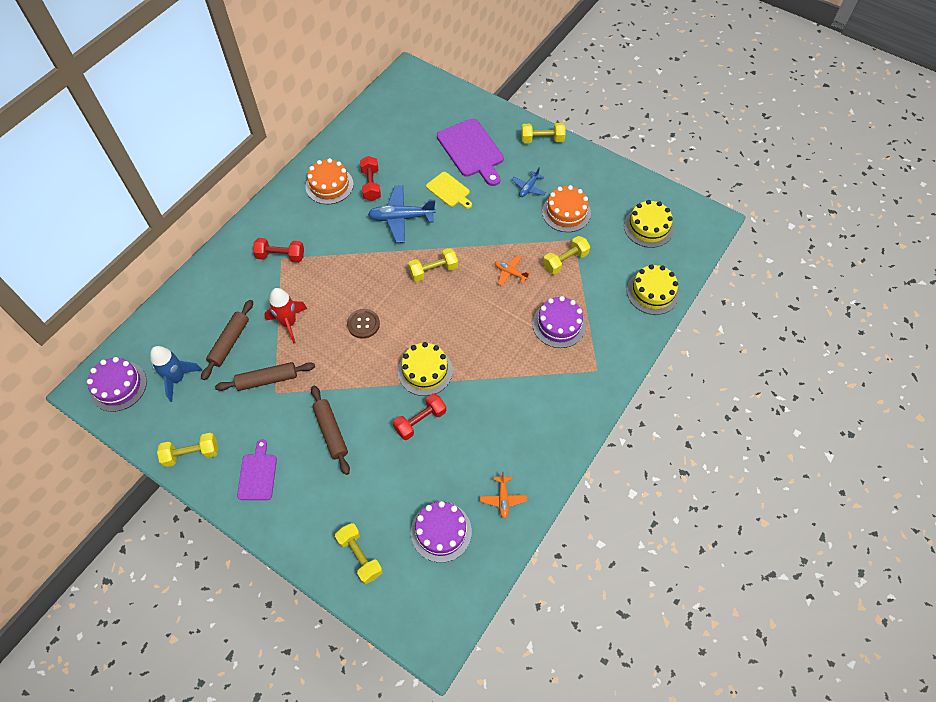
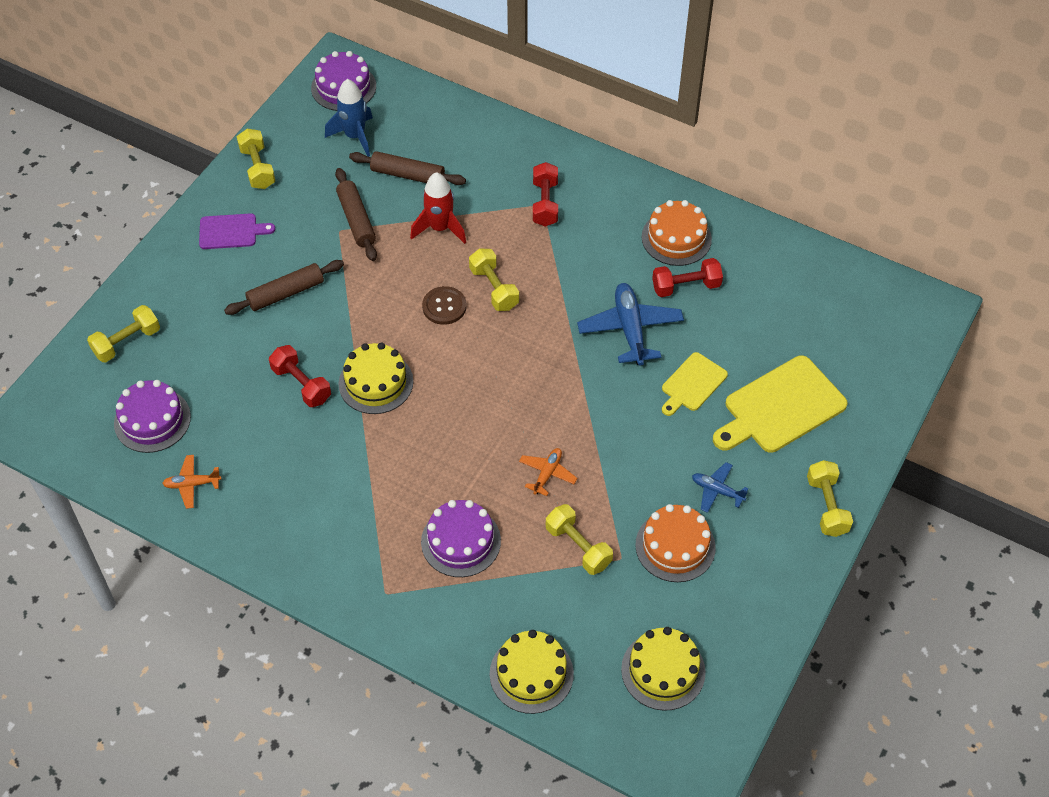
camera: 85 degrees right, 5 degrees down
yellow dumbbell [408,248,458,282] -> yellow dumbbell moved to [469,249,519,311]
purple cutting board [437,119,504,186] -> yellow cutting board [713,355,848,453]

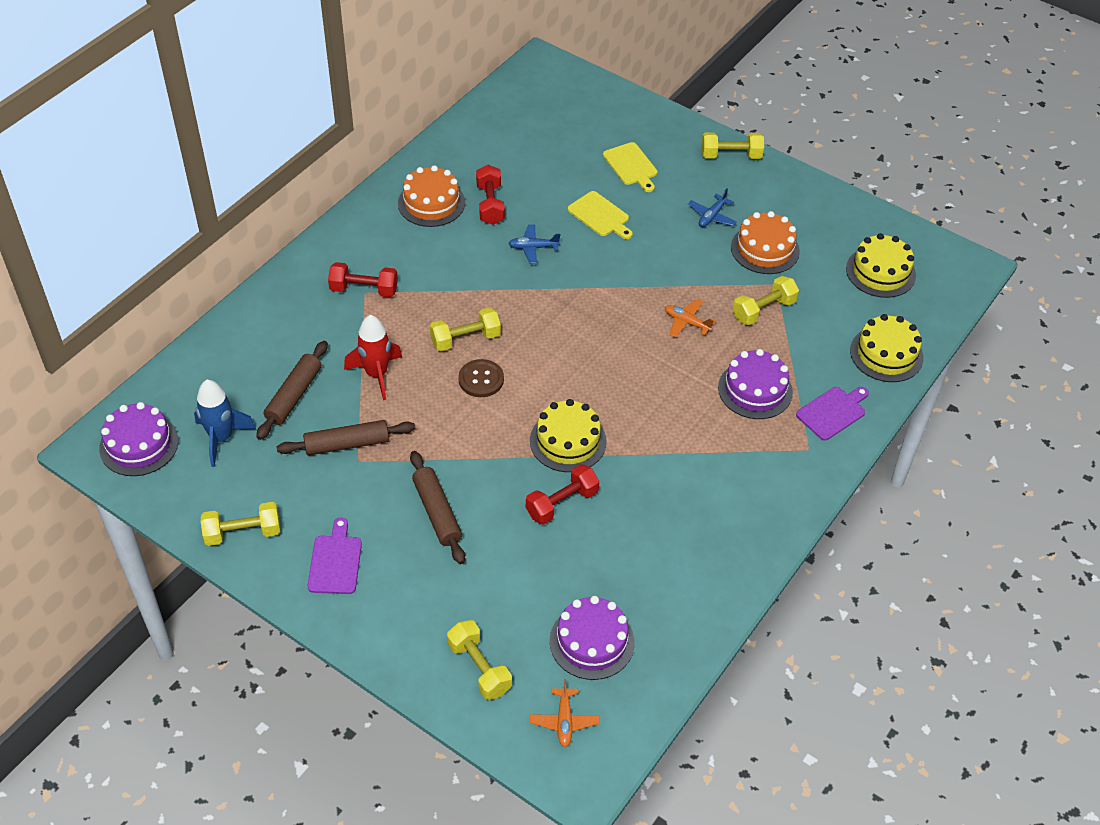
camera: 85 degrees left, 5 degrees down
orange plane [162,455,221,509] -> orange plane moved to [530,679,600,747]
blue plane [577,283,684,366] -> blue plane [508,225,560,264], size x0.54
yellow cutting board [713,355,848,453] -> yellow cutting board [603,142,658,192], size x0.58
none -> purple cutting board [796,387,869,440]

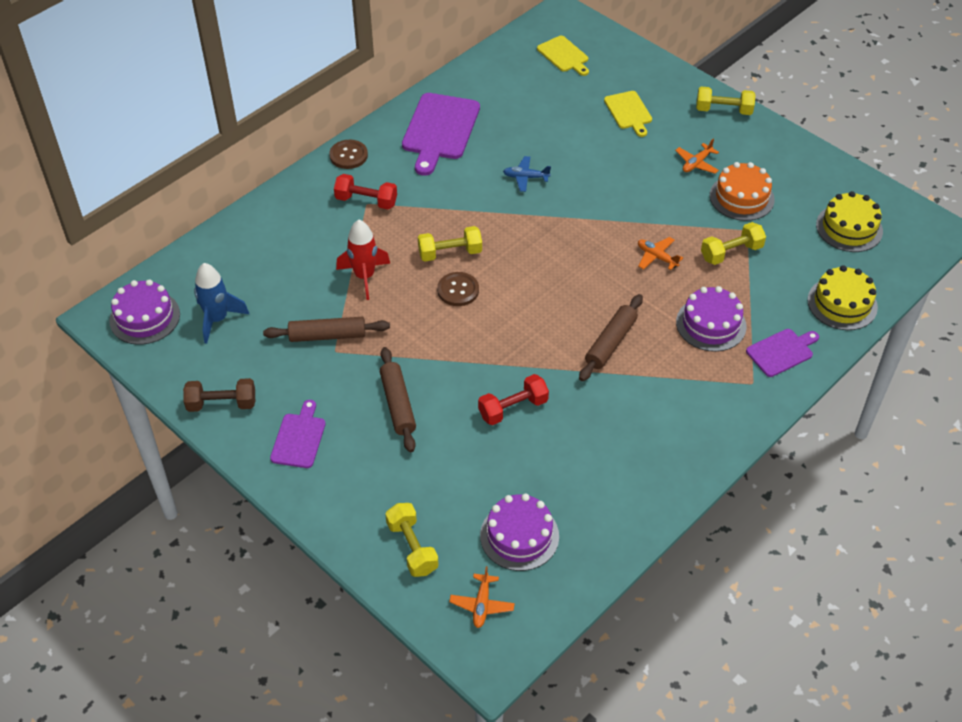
camera: 10 degrees right, 0 degrees up
yellow dumbbell [201,502,280,546] -> brown dumbbell [183,378,255,412]
brown rolling pin [256,341,328,440] -> brown rolling pin moved to [579,294,643,381]
orange cake [398,165,465,227] -> purple cutting board [402,93,480,176]
red dumbbell [476,165,505,225] -> none
yellow cake [530,399,607,472] -> none
yellow cutting board [568,191,633,239] -> yellow cutting board moved to [537,36,589,76]
blue plane [688,188,737,227] -> orange plane [675,139,719,174]
none -> brown button [329,140,368,169]

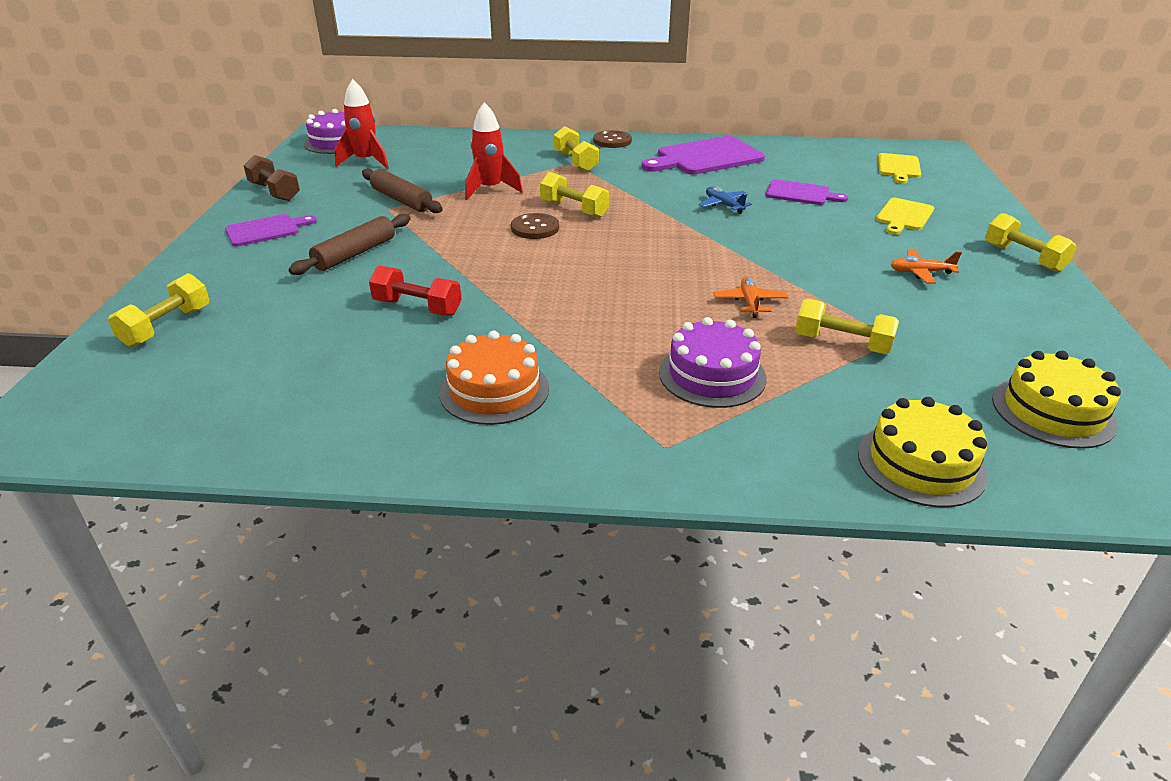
camera: 50 degrees right, 15 degrees down
blue rocket [194,263,249,344] -> red rocket [334,79,389,169]
red dumbbell [334,174,397,209] -> yellow dumbbell [554,126,599,172]
orange plane [449,566,515,628] -> none
purple cake [480,494,559,571] -> none
brown rolling pin [579,294,643,381] -> none
orange cake [710,162,775,221] -> orange cake moved to [439,331,549,425]
purple cutting board [746,329,819,377] -> purple cutting board moved to [765,179,848,205]

